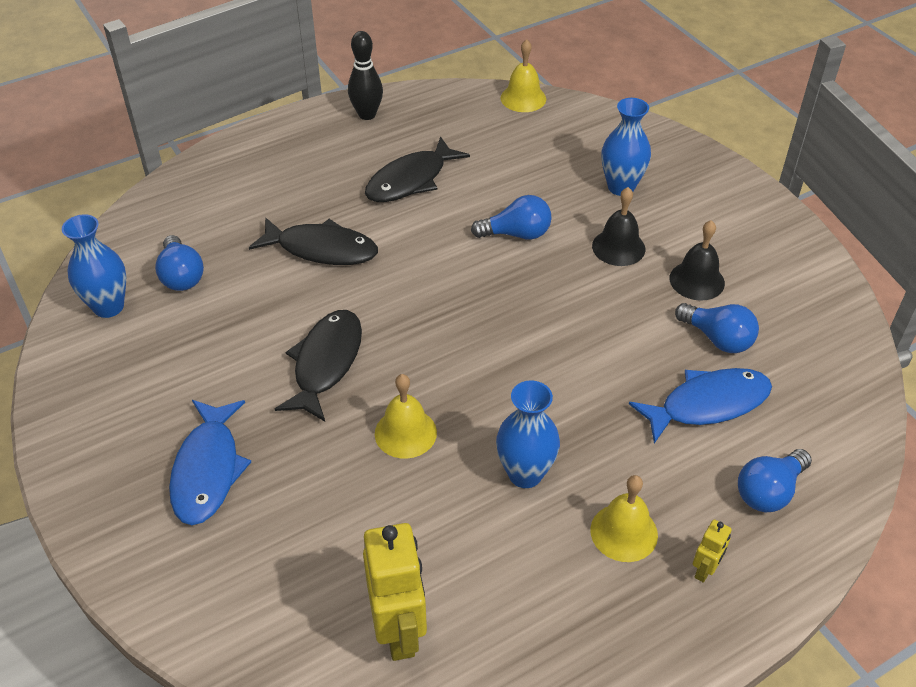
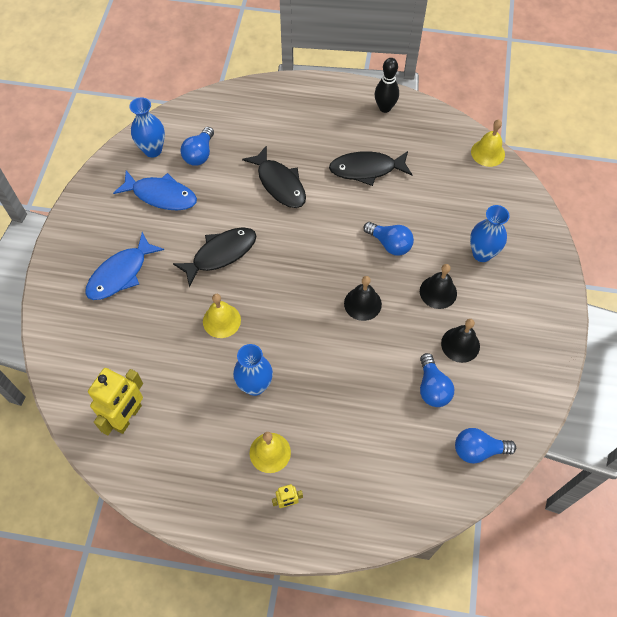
camera: 40 degrees right, 15 degrees up
blue fish [629,368,772,443] -> blue fish moved to [113,170,197,211]
blue light bulb [738,449,812,512] -> blue light bulb moved to [455,428,516,464]
none -> black bell [344,276,382,321]

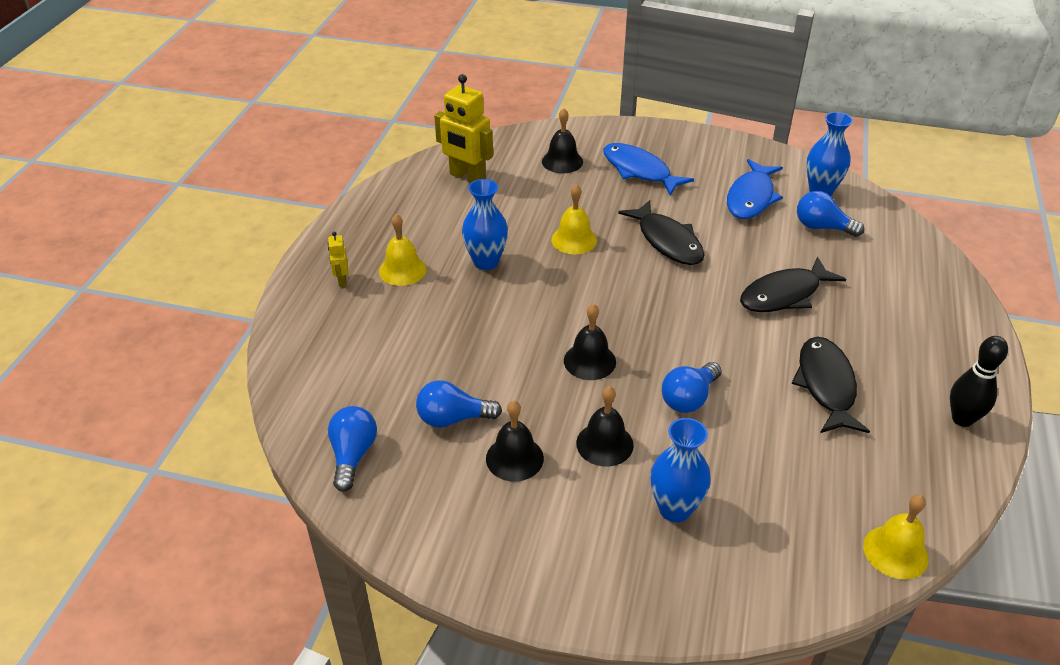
camera: 95 degrees right, 20 degrees down
none -> black bell [542,108,583,174]

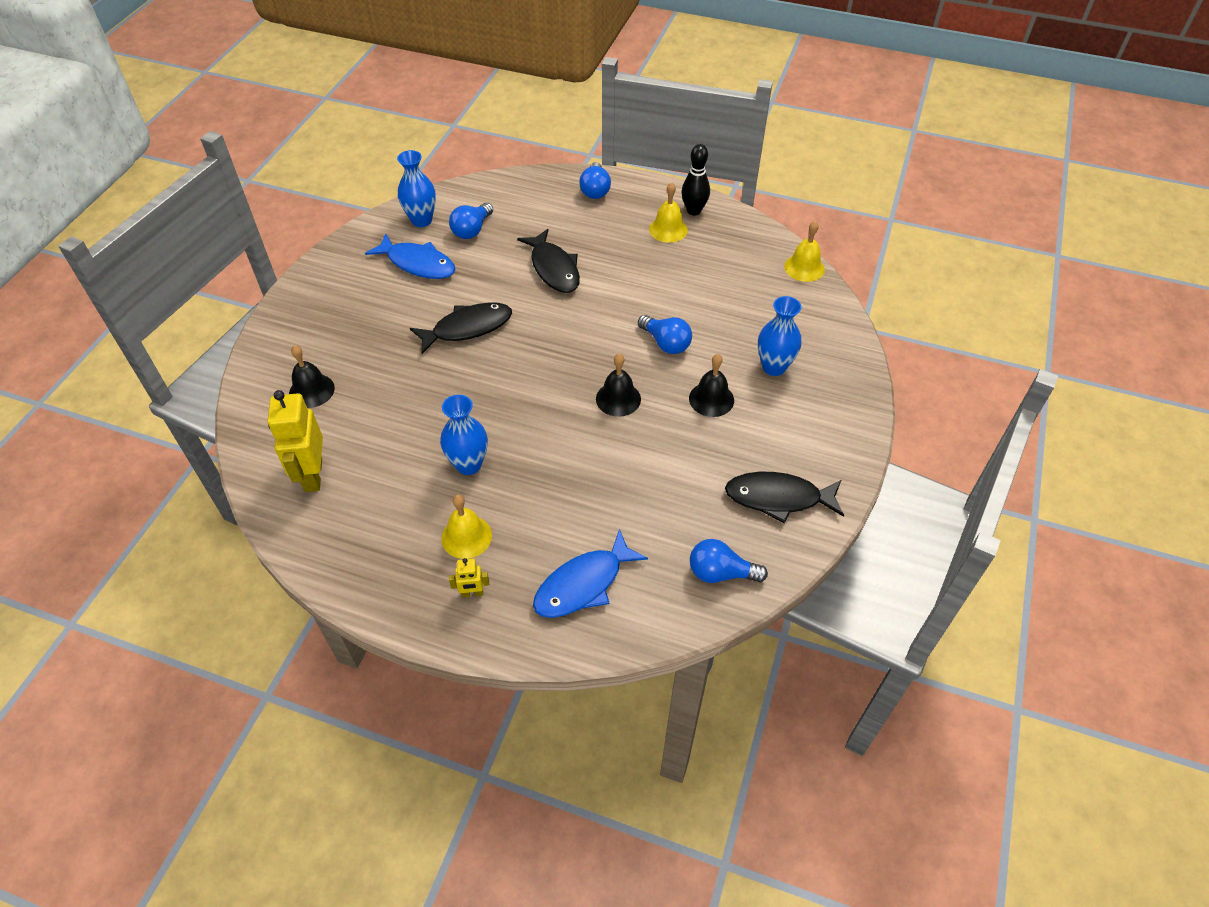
camera: 85 degrees left, 10 degrees up
blue light bulb [416,380,502,428] -> blue light bulb moved to [579,162,611,199]
yellow robot [434,74,493,183] -> yellow robot turned 135 degrees clockwise [267,390,323,492]
black bell [486,401,544,481] -> none
yellow bell [551,184,597,254] -> yellow bell moved to [649,182,688,242]
blue fish [603,143,694,196] -> blue fish moved to [533,529,648,618]
black fish [792,337,870,433] -> black fish moved to [725,472,844,523]

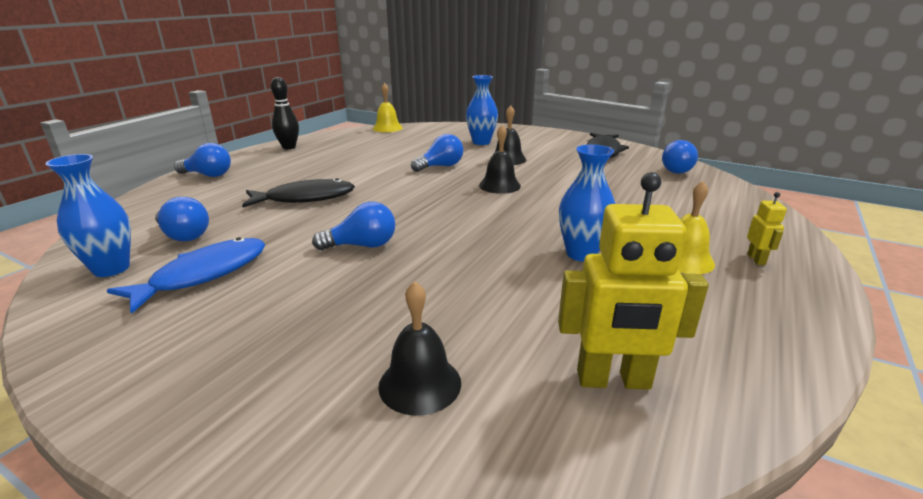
camera: 80 degrees left, 25 degrees down
black fish [410,302,512,354] -> blue light bulb [312,202,395,250]
blue fish [533,529,648,618] -> none
yellow bell [649,182,688,242] -> none

